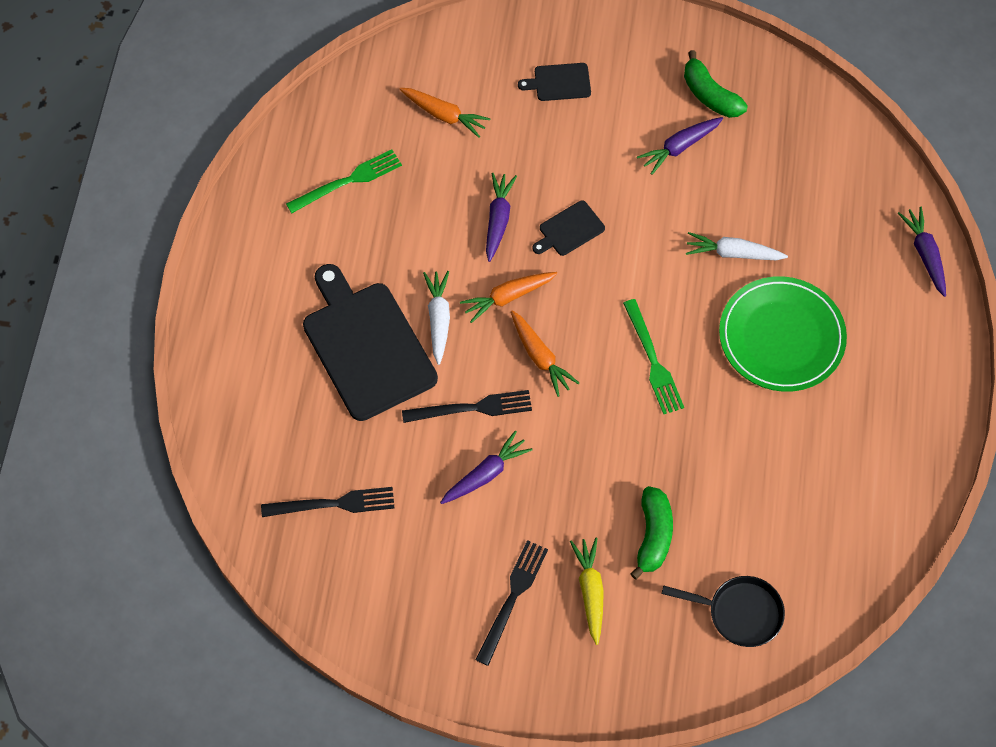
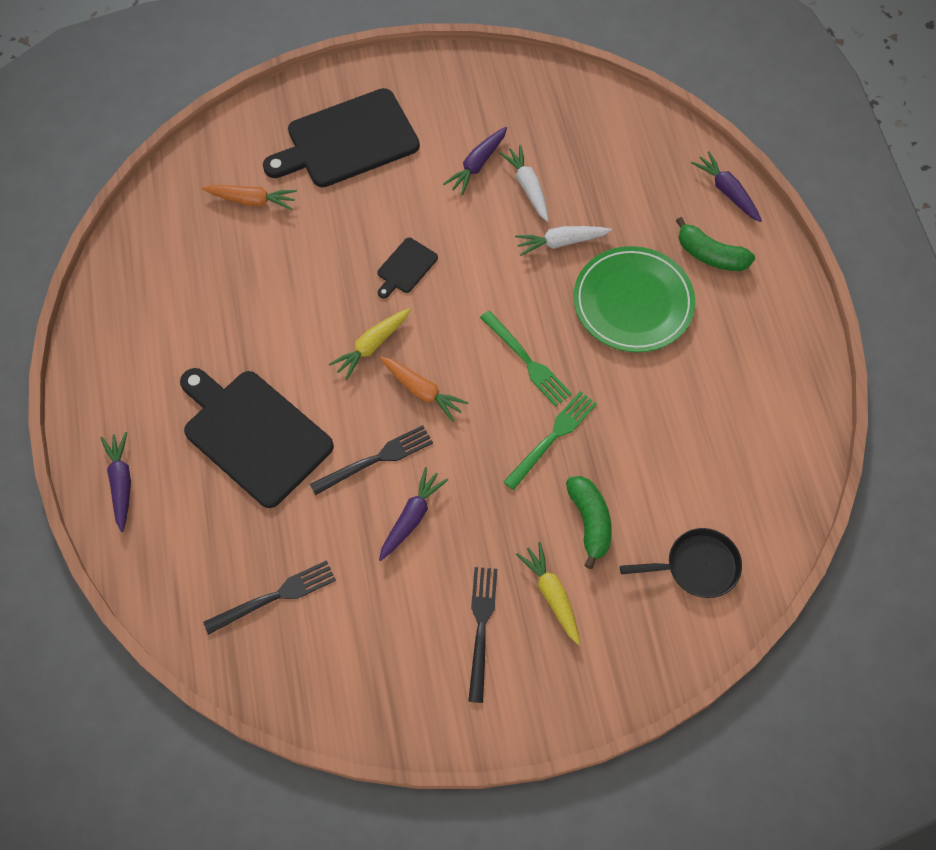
camera: 20 degrees left, 0 degrees up
green fork [286,149,402,213] -> green fork moved to [503,391,597,490]
white carrot [423,271,450,365] -> white carrot moved to [499,145,549,222]
orange carrot [460,272,558,323] -> yellow carrot [329,308,411,380]
purple carrot [486,173,517,262] -> purple carrot moved to [100,432,131,532]
black cutting board [518,63,591,101] -> black cutting board [263,88,420,187], size x2.22
green banana [684,50,748,118] -> green banana moved to [676,217,755,271]

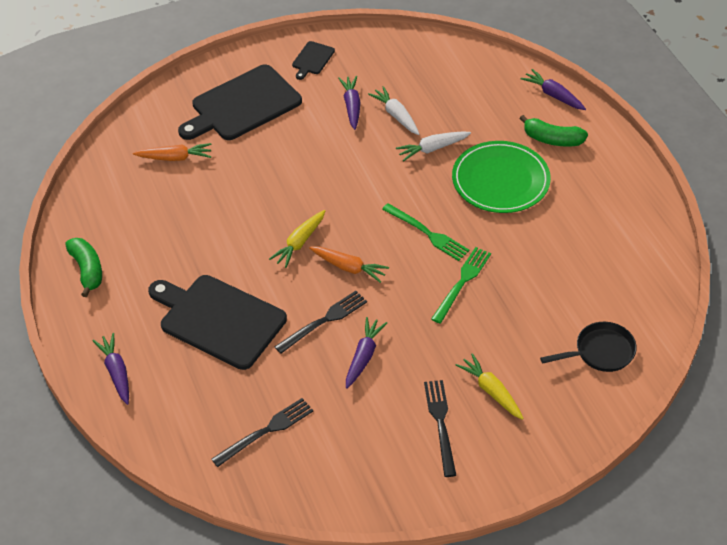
camera: 10 degrees left, 15 degrees down
black cutting board [377,238,438,298] -> black cutting board moved to [292,41,335,80]
purple carrot [443,127,507,196] -> purple carrot turned 150 degrees clockwise [338,76,361,130]
green banana [566,476,612,569] -> green banana moved to [65,238,102,297]

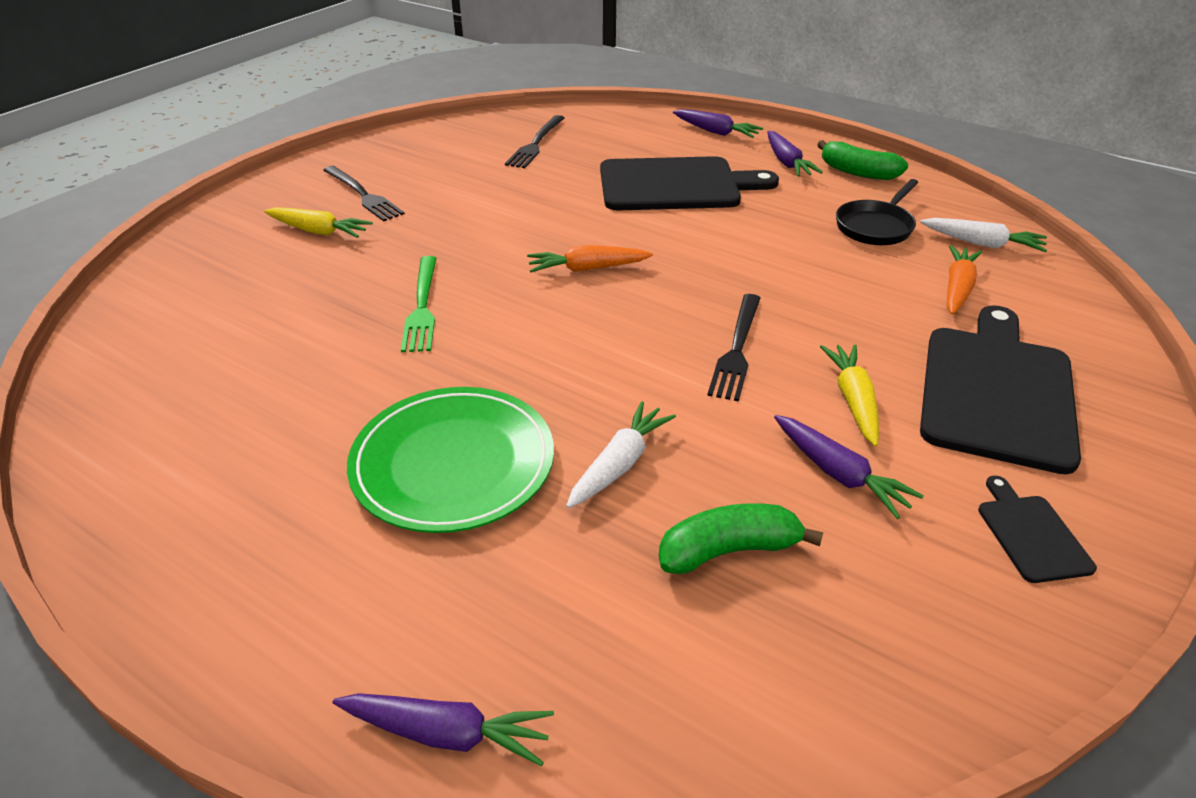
camera: 145 degrees right, 10 degrees down
orange carrot [133,143,212,161] -> orange carrot turned 150 degrees clockwise [947,245,982,315]
yellow carrot [269,210,325,268] -> yellow carrot moved to [820,345,879,447]
black fork [274,291,367,354] -> black fork moved to [707,294,760,402]
purple carrot [346,317,387,389] -> purple carrot moved to [767,131,823,177]
white carrot [368,86,419,135] -> white carrot moved to [920,218,1047,252]
green fork [382,203,470,261] -> none
green banana [519,115,588,146] -> green banana moved to [659,503,823,574]
black pan [540,322,637,372] -> black pan moved to [836,179,918,245]

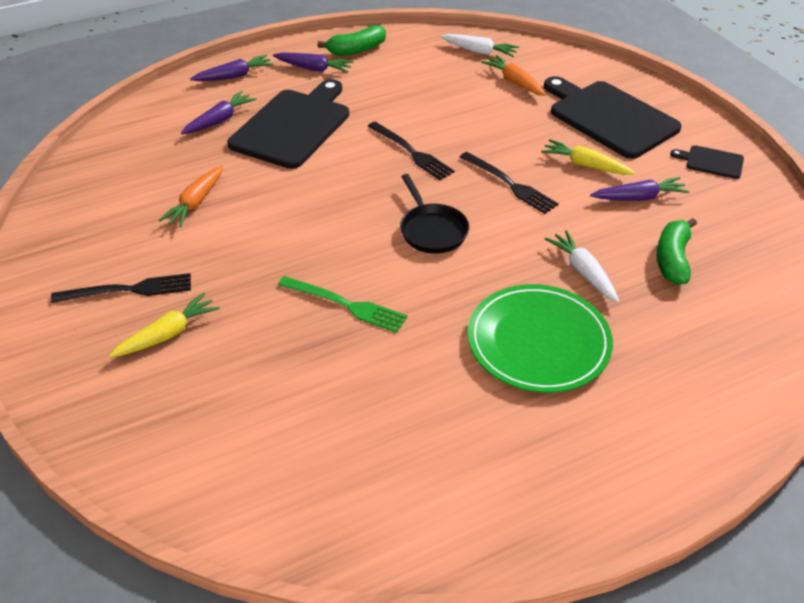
camera: 60 degrees left, 5 degrees up
purple carrot [333,693,554,766] -> purple carrot moved to [181,91,257,134]
black fork [505,115,564,168] -> black fork moved to [368,121,455,180]
orange carrot [527,245,653,272] -> orange carrot moved to [159,165,223,227]
black pan [836,179,918,245] -> black pan moved to [400,174,469,254]
white carrot [920,218,1047,252] -> white carrot turned 60 degrees clockwise [440,34,519,57]

